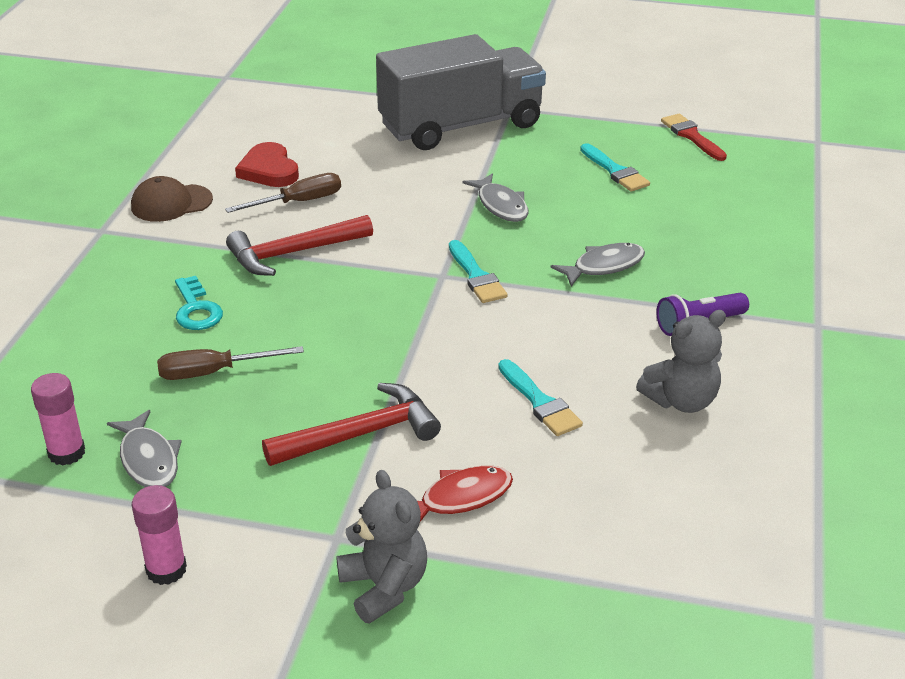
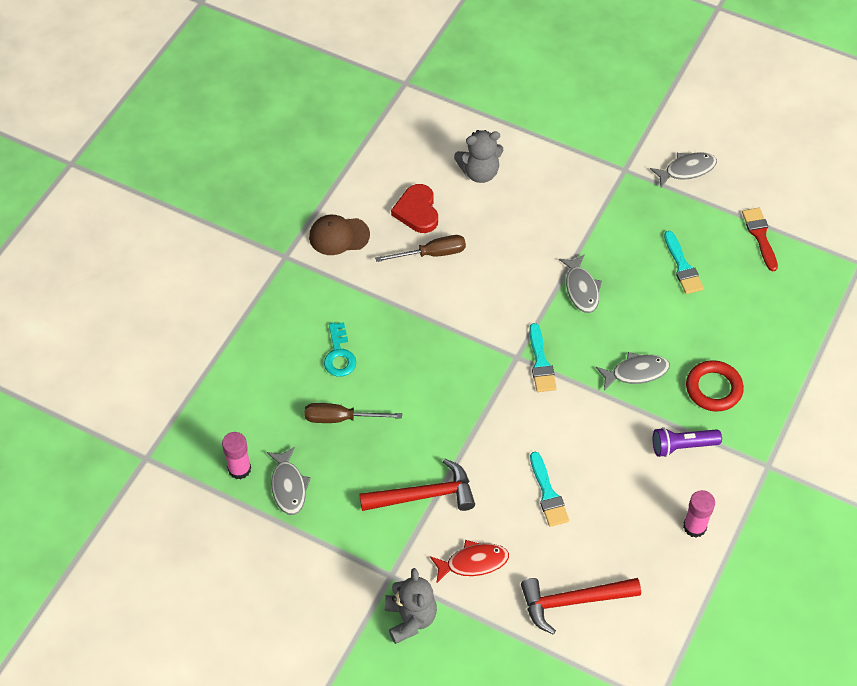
camera: 15 degrees right, 20 degrees up
pink glue stick [132,485,187,585] -> pink glue stick moved to [683,490,715,538]
red hammer [226,215,373,276] -> red hammer moved to [521,578,641,634]
grey truck [376,34,546,150] -> none
grey teddy bear [636,310,726,413] -> grey teddy bear moved to [454,130,503,183]
none -> grey fish [650,152,717,187]
none -> red ring [686,360,744,412]

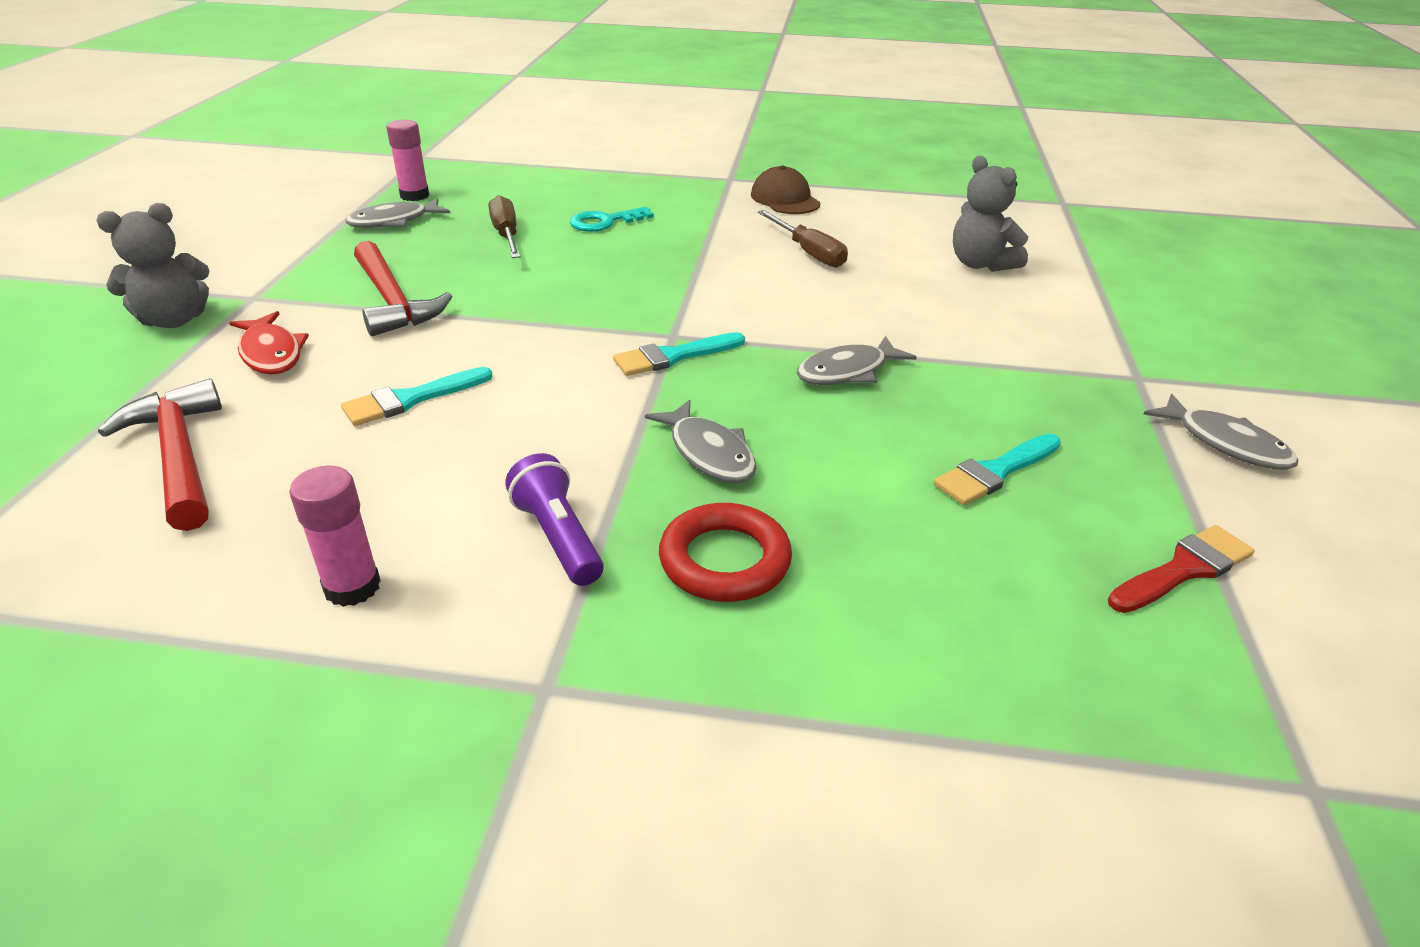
camera: 70 degrees right, 20 degrees down
red heart [391,184,438,233] -> none

